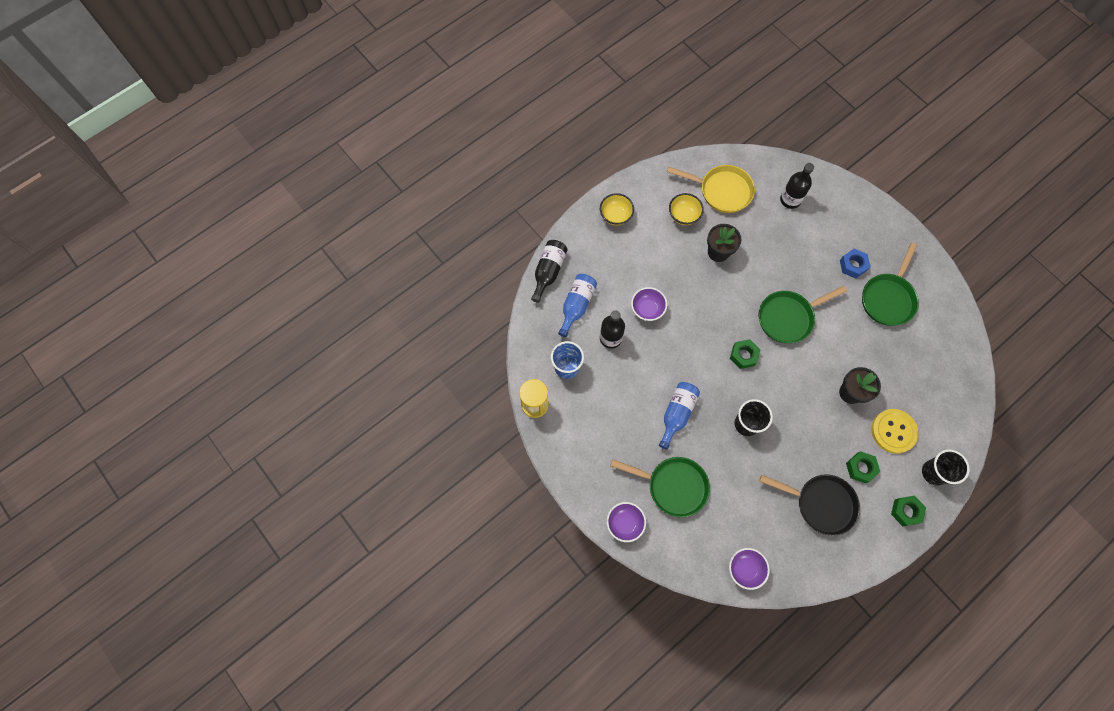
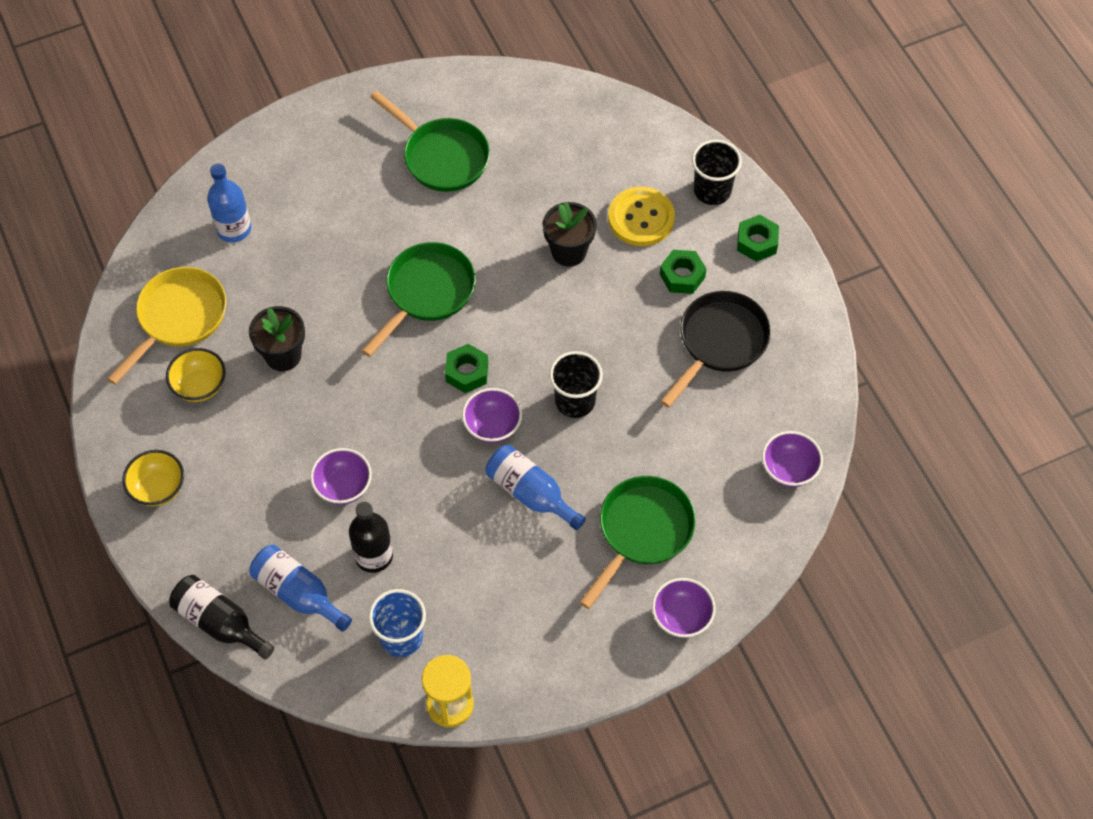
camera: 75 degrees left, 10 degrees down
green pan [759,286,847,343] -> green pan turned 135 degrees counterclockwise [362,242,476,357]
black bottle [780,163,814,209] -> blue bottle [207,163,251,242]
blue nut [840,249,870,279] -> none
none -> purple bowl [462,388,522,443]

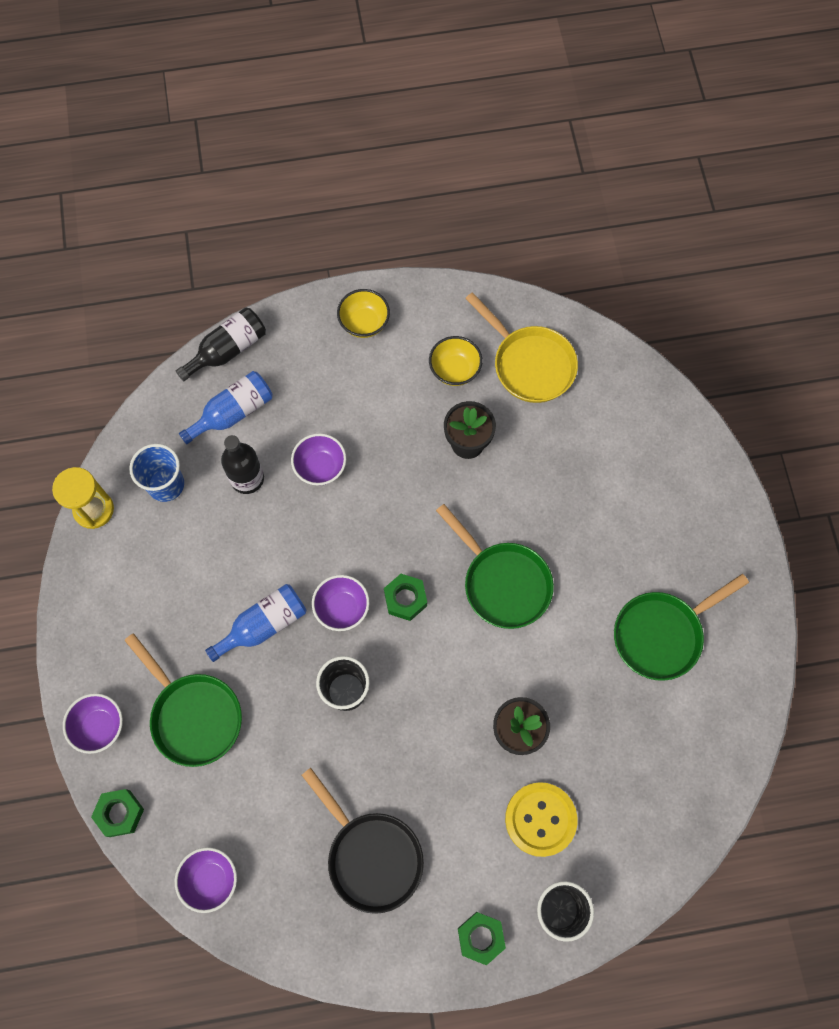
camera: 105 degrees right, 10 degrees up
blue bottle [207,163,251,242] -> none
green nut [660,250,706,294] -> green nut moved to [91,789,144,837]

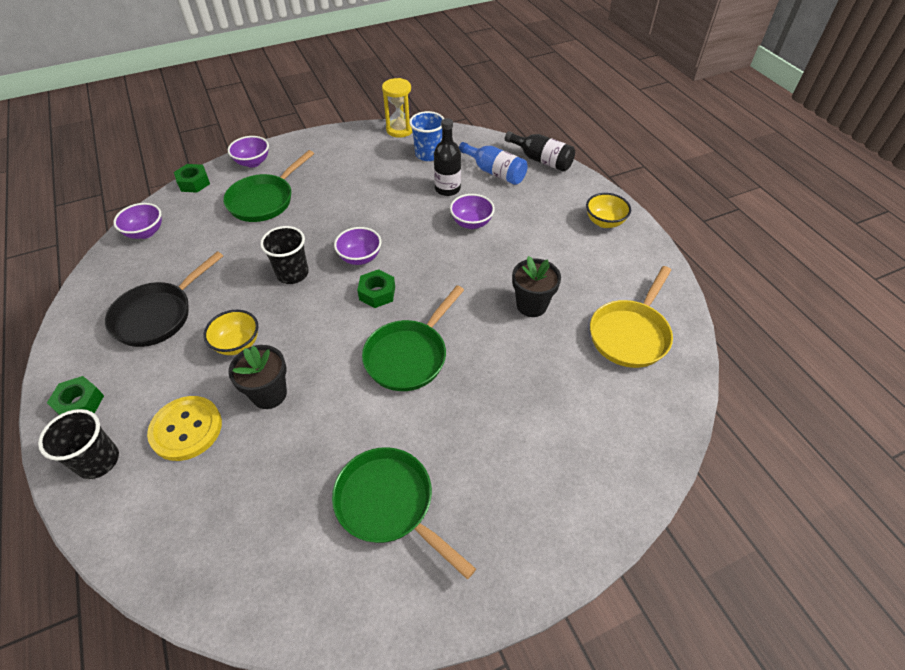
camera: 75 degrees right, 20 degrees down
blue bottle [205,584,306,662] -> none
yellow bowl [429,336,483,386] -> yellow bowl moved to [203,310,258,355]

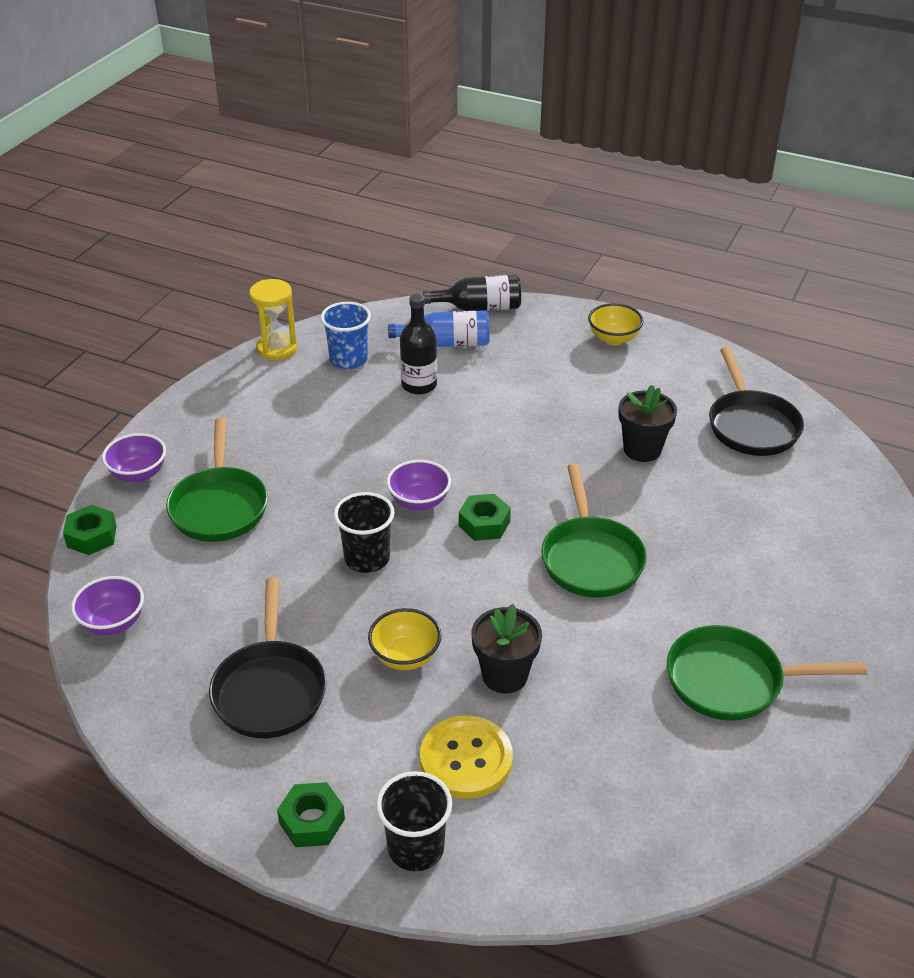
camera: 40 degrees left, 10 degrees down
purple bowl [450,194,495,229] -> none
yellow pan [590,266,673,368] -> black pan [709,347,804,456]

